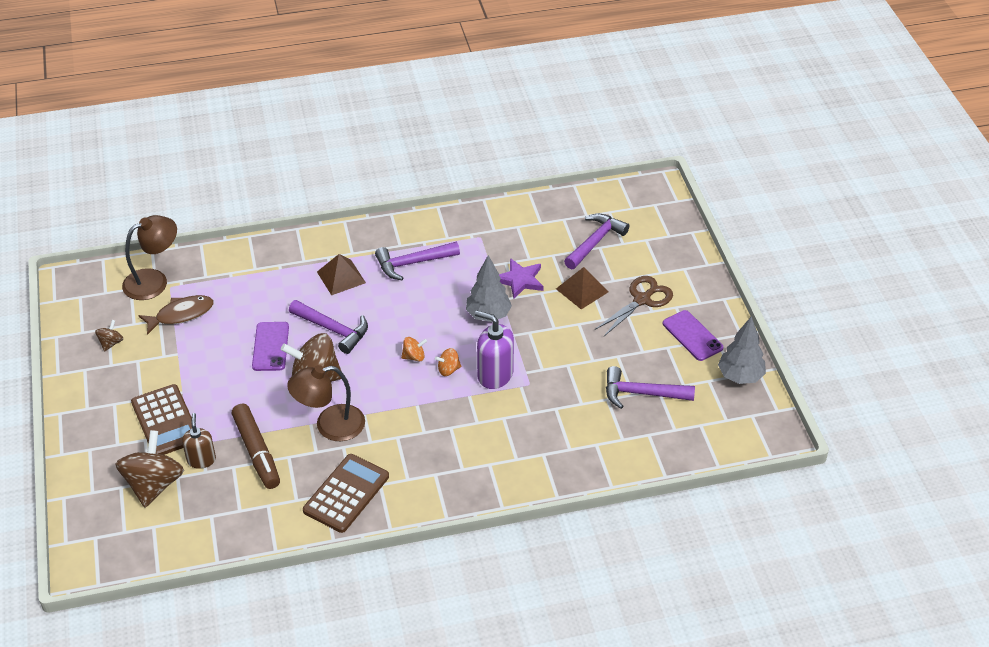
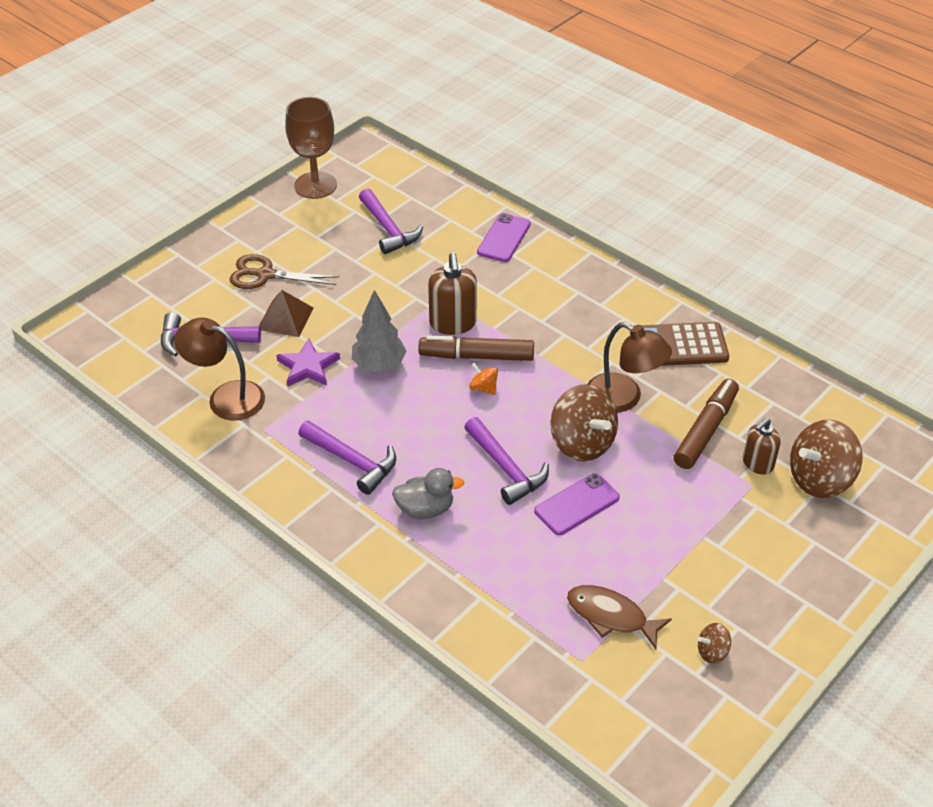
camera: 125 degrees left, 0 degrees up
brown lamp [122,215,177,300] -> brown lamp moved to [174,318,265,420]
brown calculator [131,384,192,455] -> none
purple hammer [289,300,368,354] -> purple hammer turned 150 degrees clockwise [464,417,549,505]
brown pyramid [317,254,366,295] -> grey duck [392,468,464,519]
orange spinning top [435,348,461,376] -> brown marker [419,335,534,361]
purple soap dispenser [475,311,514,389] -> brown soap dispenser [428,252,477,335]
purple phone [663,310,723,361] -> purple phone moved to [477,213,531,262]
grey tree [718,316,766,384] -> brown goblet [285,97,337,199]

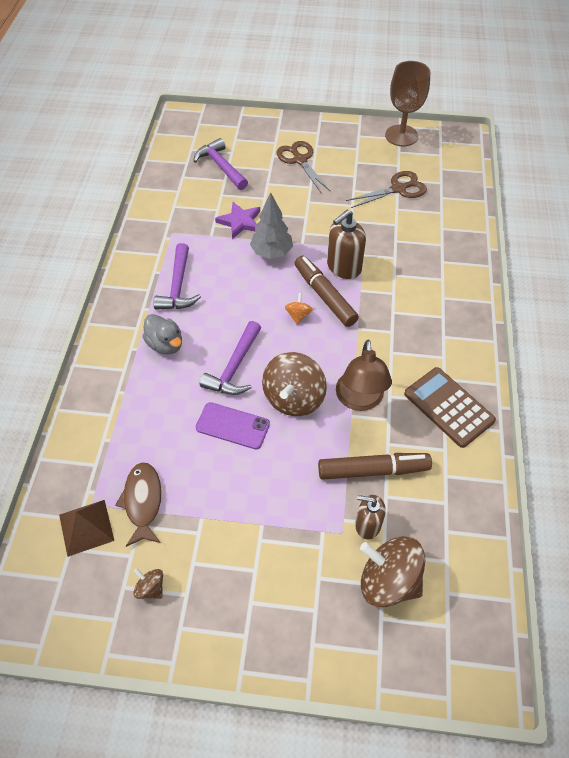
camera: 55 degrees right, 10 degrees up
brown lamp [174,318,265,420] -> none
brown pyramid [259,290,314,337] -> brown pyramid moved to [59,500,114,557]
purple hammer [359,188,423,254] -> brown scissors [346,171,427,208]
purple phone [477,213,531,262] -> none

